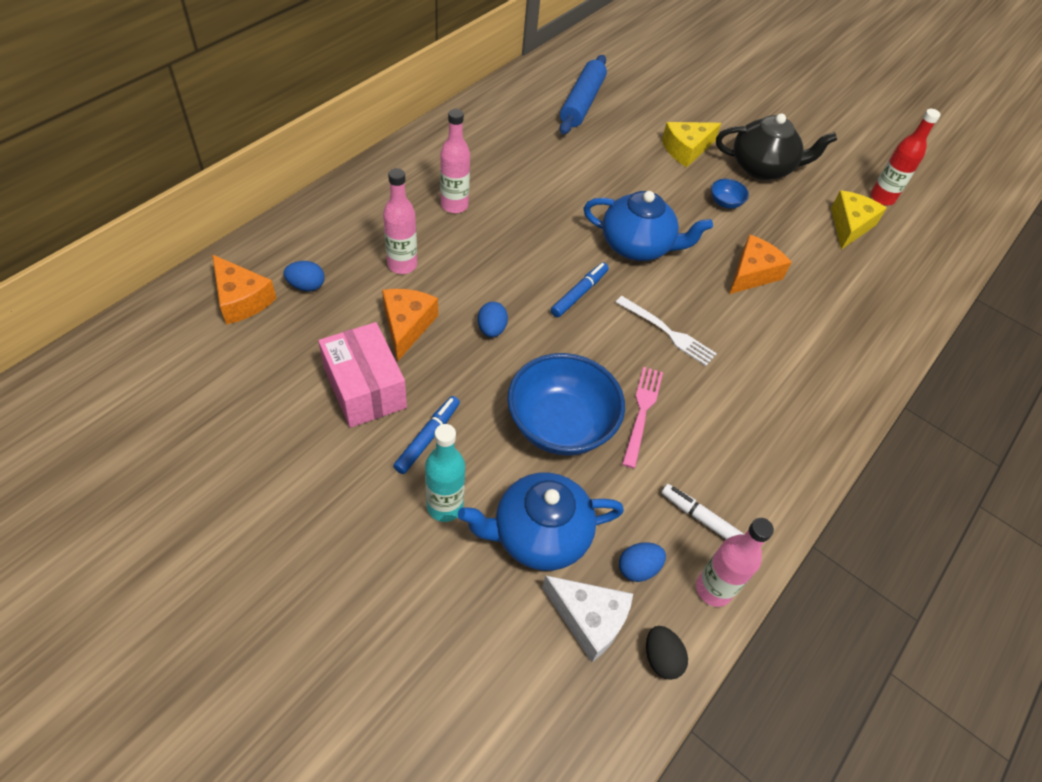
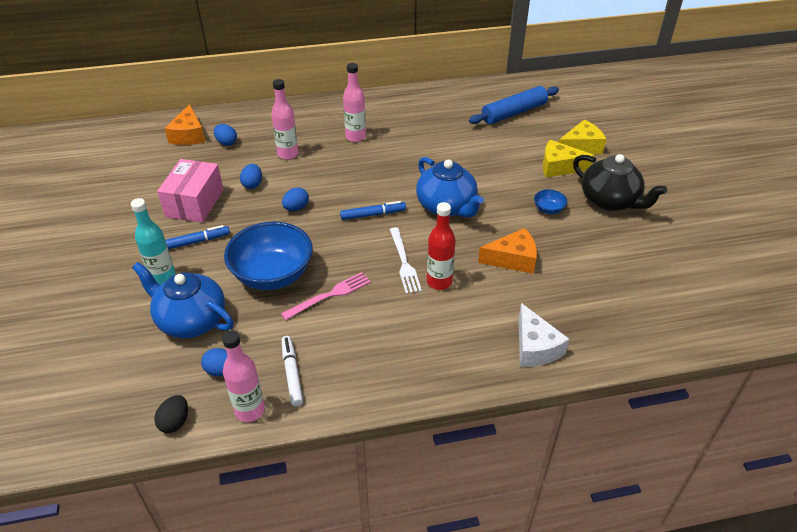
camera: 45 degrees right, 10 degrees down
orange cheese [382,289,438,362] -> blue egg [240,164,262,189]
white cheese [542,575,633,662] -> white cheese moved to [518,303,569,367]
yellow cheese [831,191,887,249] -> yellow cheese moved to [559,120,606,154]
red bottle [871,109,941,206] -> red bottle moved to [427,202,456,290]

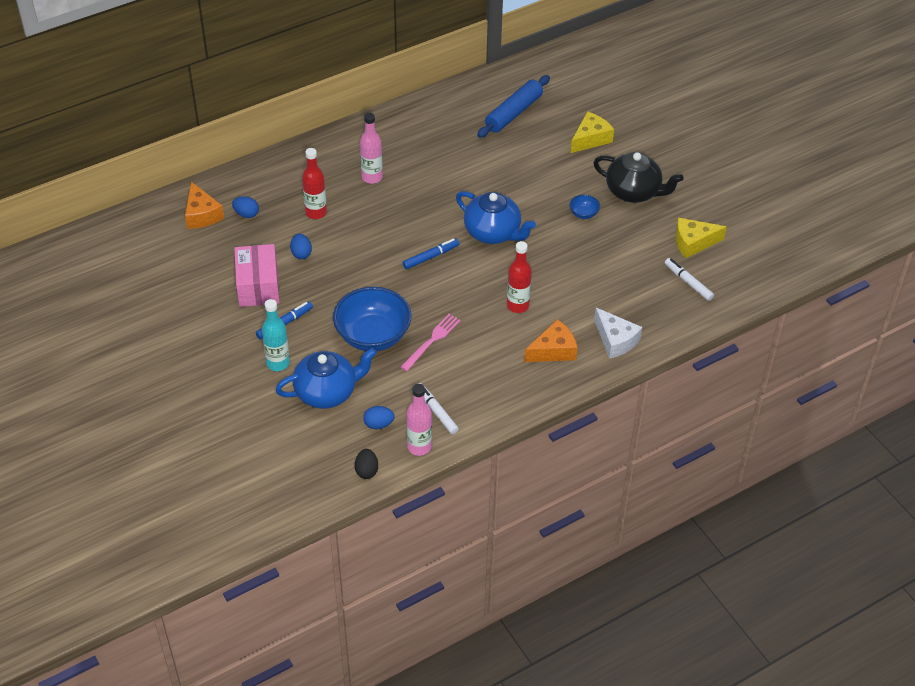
camera: 20 degrees left, 5 degrees up
blue teapot [132,262,234,338] -> blue teapot turned 150 degrees clockwise [276,348,377,409]
pink bottle [271,79,299,160] -> red bottle [302,148,327,219]
blue egg [282,187,309,211] -> none
white fork [390,227,422,294] -> none
orange cheese [478,228,537,274] -> orange cheese moved to [524,319,578,362]
yellow cheese [543,140,595,177] -> yellow cheese moved to [675,218,727,258]
none -> white marker [665,258,714,301]

